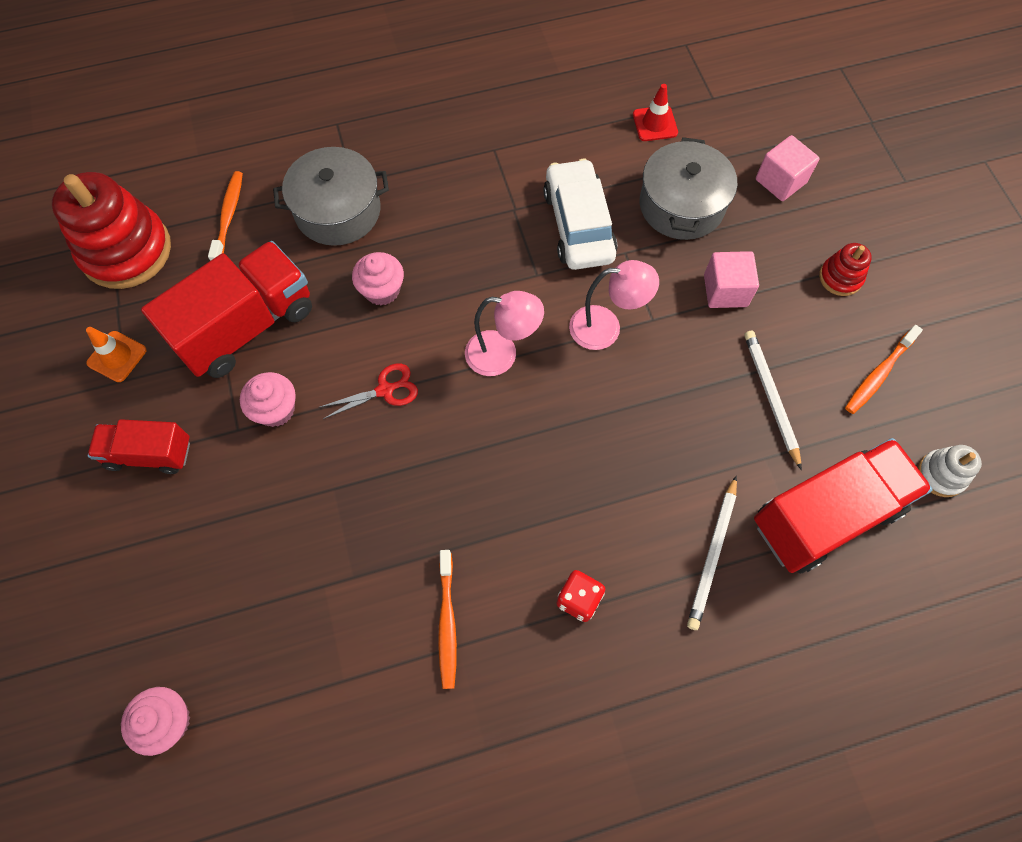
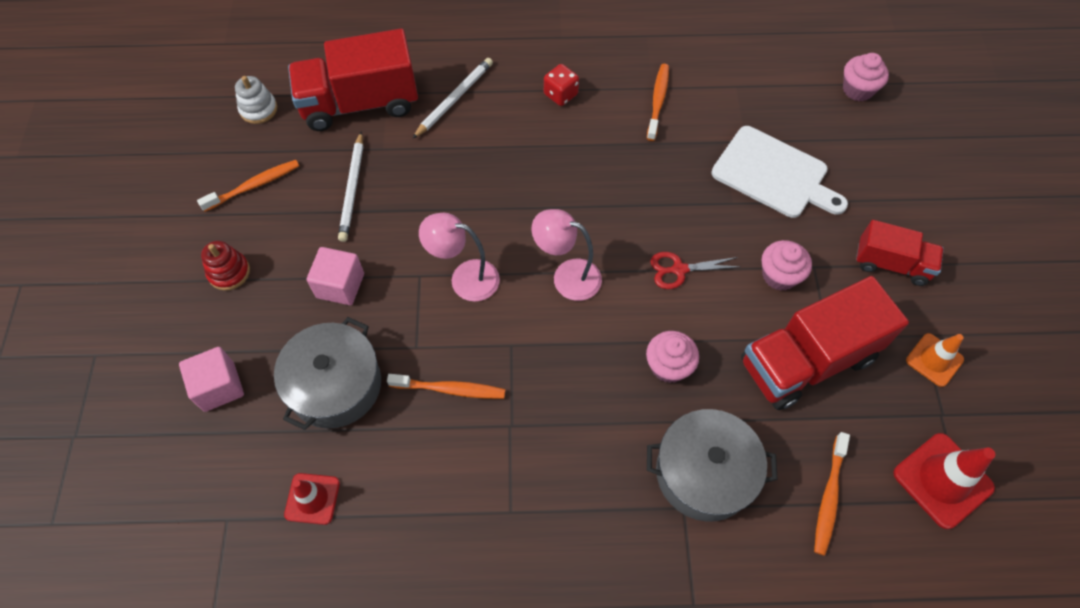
camera: 165 degrees left, 5 degrees down
red stacking toy [52,172,171,289] -> red traffic cone [894,433,995,529]
white car [543,159,617,270] -> orange toothbrush [387,374,505,399]
none -> white cutting board [711,126,848,218]

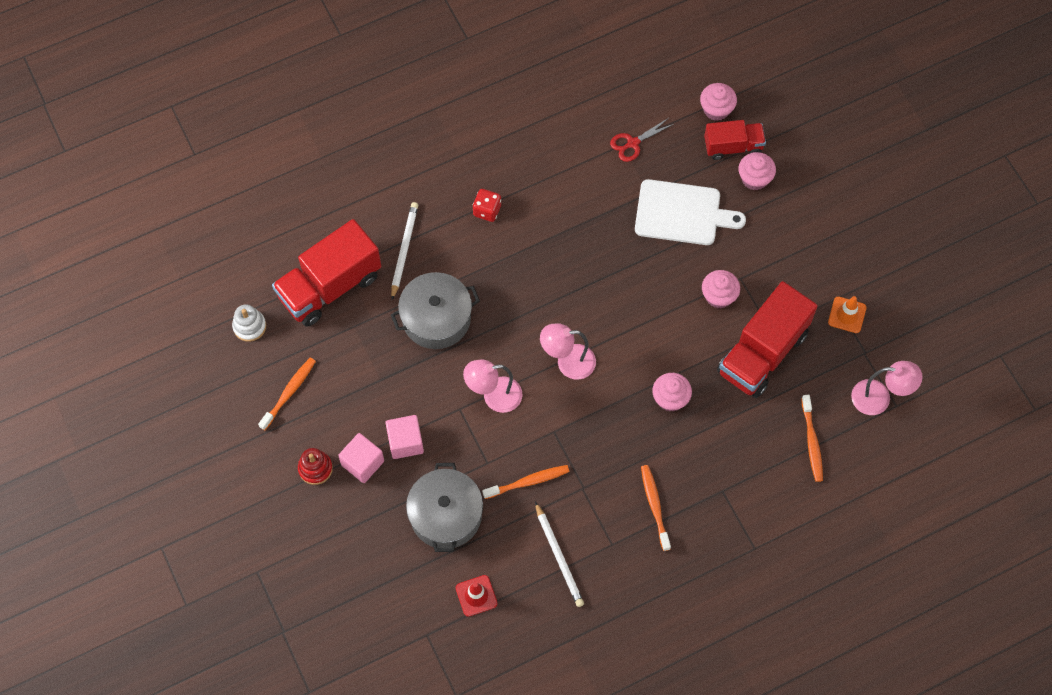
camera: 25 degrees left, 5 degrees up
pink cube [179,347,244,412] -> pink cube moved to [338,433,384,483]
white pencil [338,131,363,242] -> white pencil moved to [535,502,584,607]
orange toothbrush [647,64,669,141] -> orange toothbrush moved to [641,465,671,551]
grey pot [647,409,778,522] -> grey pot moved to [391,272,480,349]
red scissors [650,252,741,289] -> red scissors moved to [610,119,673,162]
red truck [856,220,944,286] -> red truck moved to [704,120,766,160]
red traffic cone [894,433,995,529] -> pink lamp [851,361,923,415]
none -> pink cupcake [738,152,776,190]

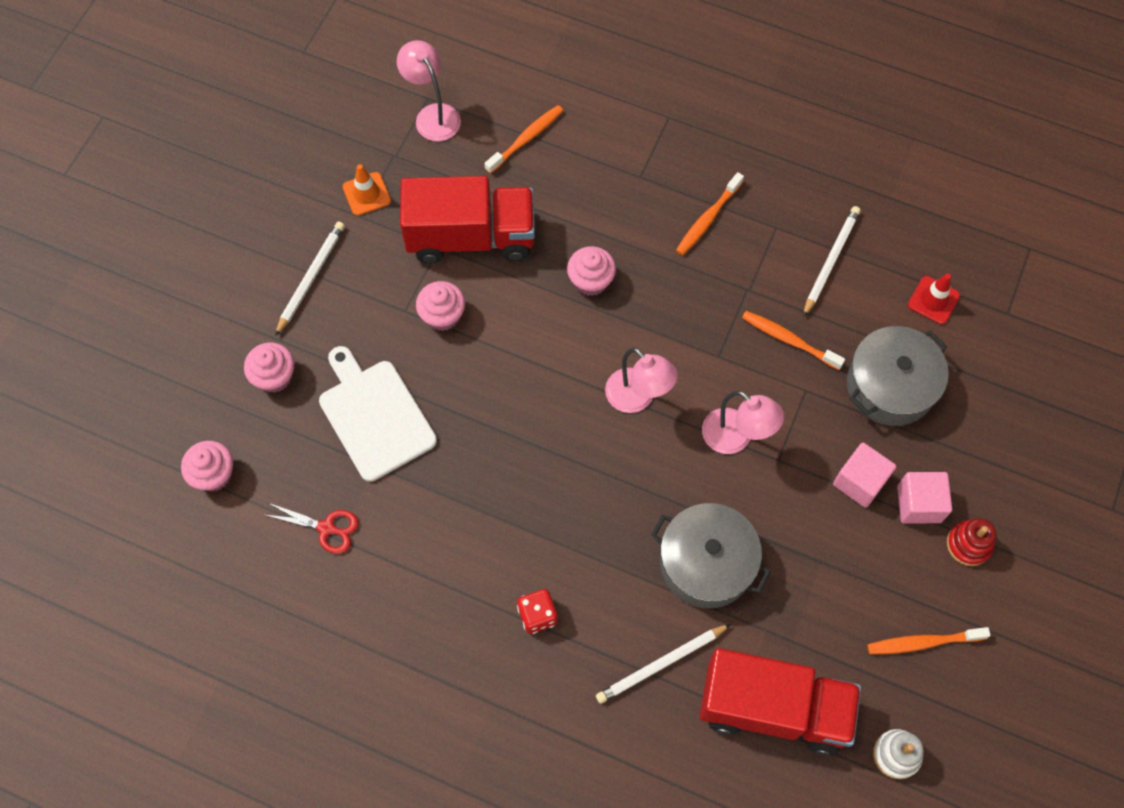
camera: 130 degrees left, 0 degrees up
red truck [704,120,766,160] -> none
none -> white pencil [275,222,345,336]

